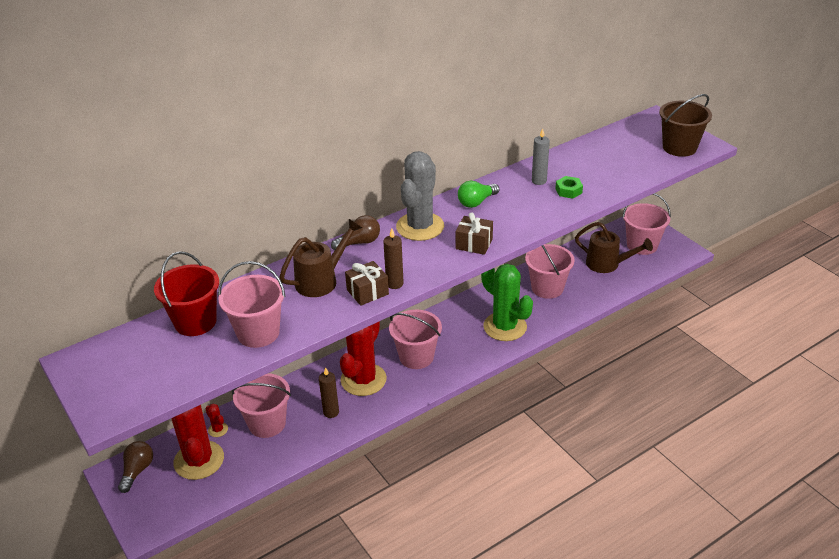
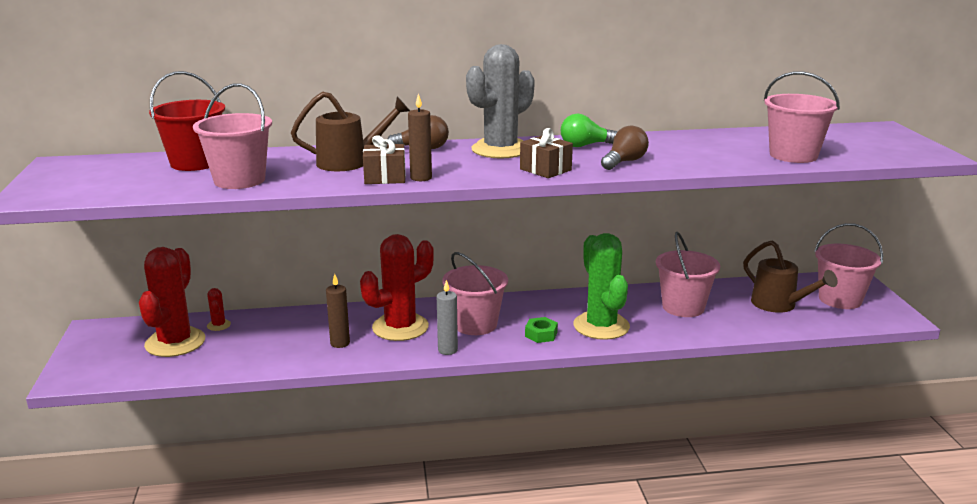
camera: 25 degrees right, 15 degrees down
brown light bulb [118,441,153,493] -> brown light bulb moved to [601,125,649,170]
pink bucket [232,373,291,438] -> pink bucket moved to [764,71,840,163]
grey candle [532,128,550,185] -> grey candle moved to [437,280,458,355]
green nut [555,176,583,199] -> green nut moved to [525,317,558,343]
brown bucket [659,94,712,157] -> none

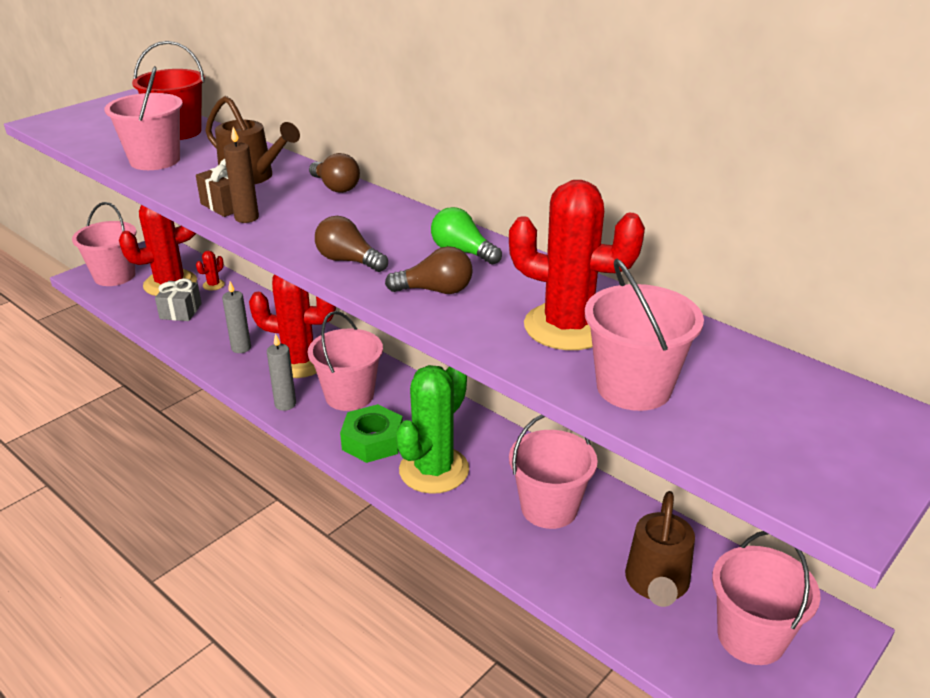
camera: 50 degrees right, 10 degrees up
brown candle [326,274,350,348] -> grey candle [222,281,251,353]
grey cactus [466,44,535,159] -> none
brown gift [520,128,573,178] -> brown light bulb [315,216,388,272]
green nut [525,317,558,343] -> green nut [340,404,403,463], size x1.62
none -> pink bucket [72,202,136,286]
none -> grey gift [155,278,202,321]
none -> red cactus [509,180,645,350]

